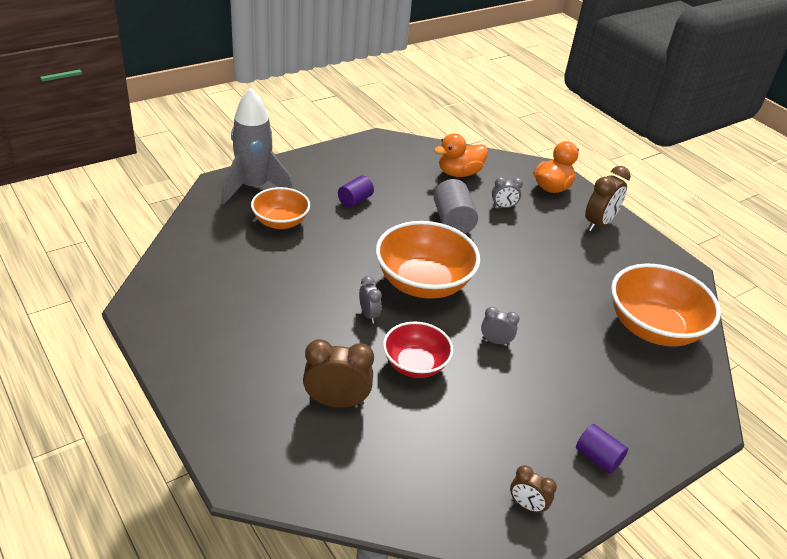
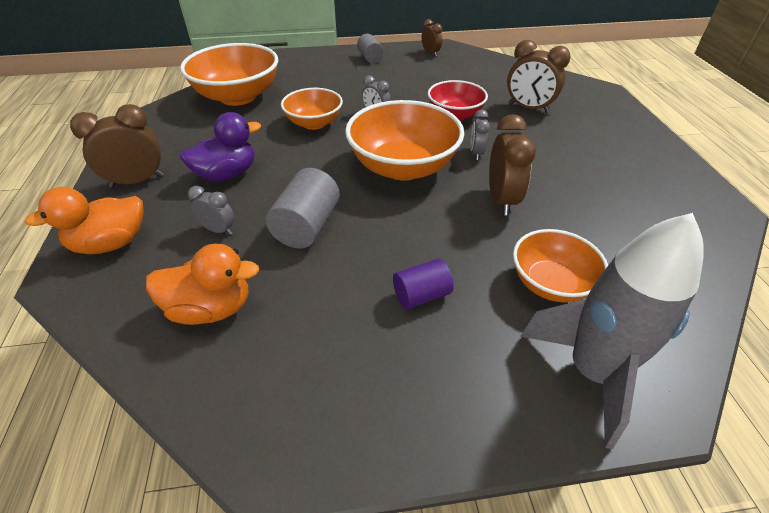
camera: 150 degrees left, 5 degrees up
purple cylinder [576,424,628,474] -> grey cylinder [357,34,384,63]
none -> purple duck [180,112,261,182]
none -> orange bowl [281,88,343,130]
none -> brown clock [489,114,536,216]

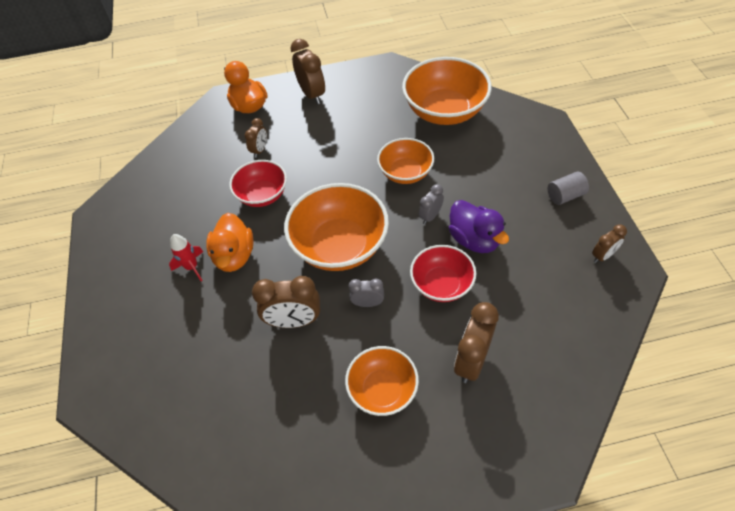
camera: 90 degrees right, 10 degrees up
orange duck [146,244,259,325] -> orange duck moved to [206,213,254,272]
purple duck [180,112,261,182] -> purple duck moved to [449,200,509,253]
grey clock [188,186,235,235] -> brown clock [245,118,267,158]
grey cylinder [265,168,340,249] -> red bowl [229,160,287,207]
purple cylinder [393,259,454,309] -> red rocket [169,234,203,281]
orange bowl [513,229,608,303] -> orange bowl moved to [345,346,419,416]
grey rocket [521,213,704,449] -> none

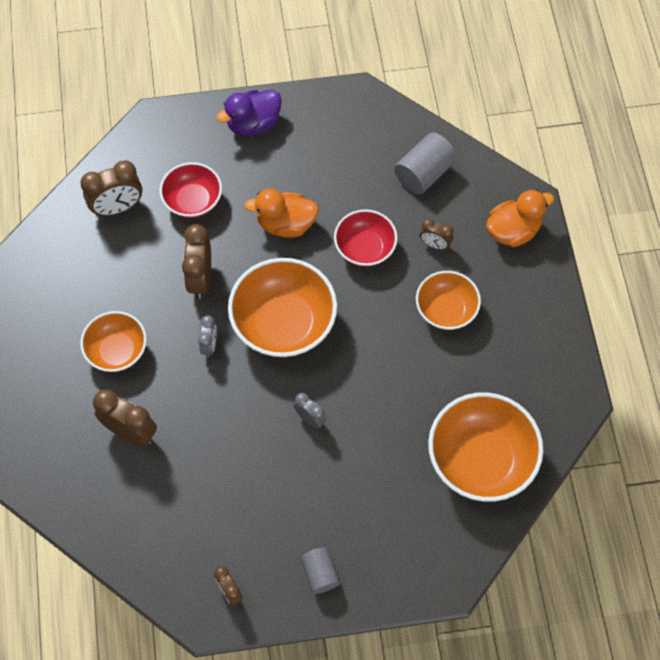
camera: 90 degrees right, 10 degrees up
red rocket [169,234,203,281] -> none
brown clock [291,39,325,105] -> brown clock moved to [80,160,142,216]
orange bowl [377,138,434,184] -> orange bowl moved to [416,271,481,330]
red bowl [410,245,476,302] -> red bowl moved to [159,162,222,218]
purple duck [449,200,509,253] -> purple duck moved to [217,90,282,136]
none -> grey cylinder [394,132,457,194]

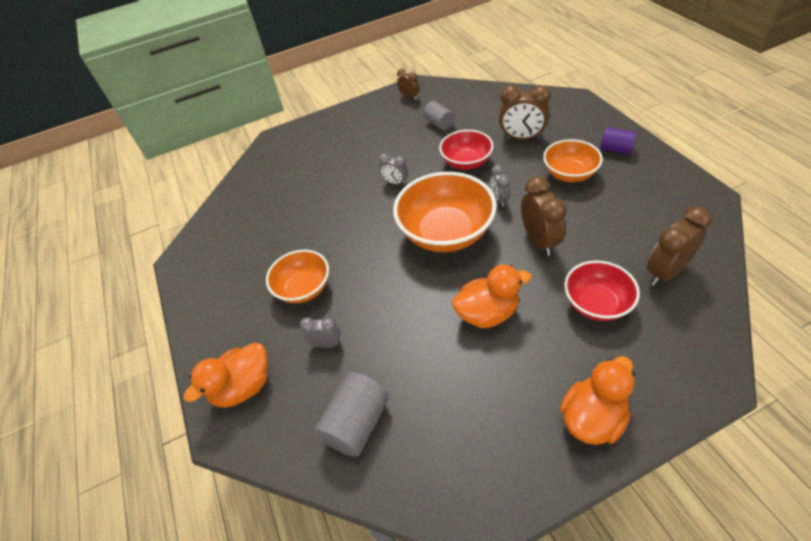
camera: 170 degrees right, 15 degrees down
purple duck [217,90,282,136] -> orange duck [560,356,635,445]
grey cylinder [301,547,340,594] -> grey cylinder moved to [423,101,455,130]
red bowl [334,209,398,267] -> red bowl moved to [439,130,494,170]
brown clock [420,219,453,250] -> grey clock [300,317,341,348]
orange bowl [428,393,543,502] -> none
none -> purple cylinder [600,127,637,155]

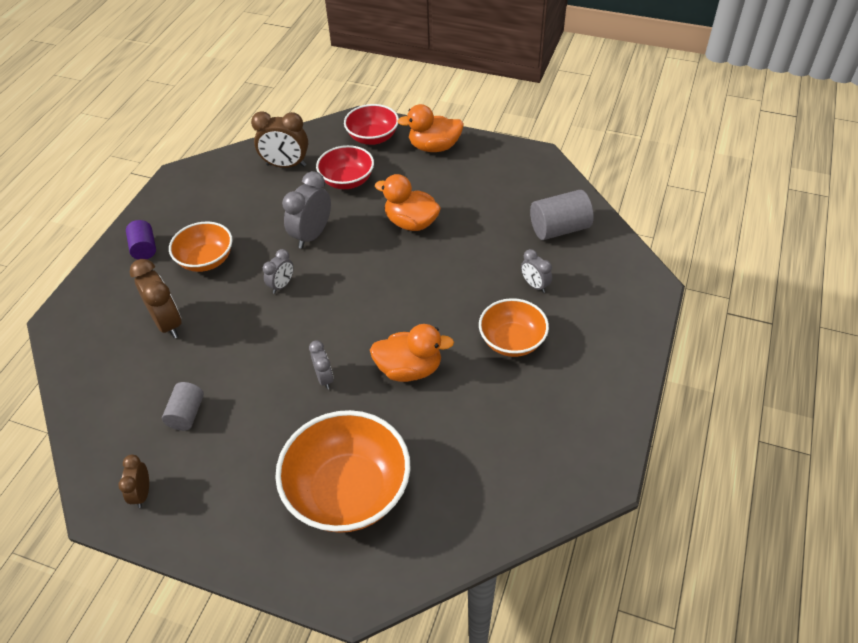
camera: 140 degrees left, 0 degrees up
orange duck [184,343,268,408] -> orange duck moved to [370,324,454,382]
orange bowl [393,172,497,252] -> orange bowl moved to [275,410,411,533]
red bowl [439,130,494,170] -> red bowl moved to [344,104,399,145]
brown clock [521,176,567,256] -> grey clock [282,171,331,249]

